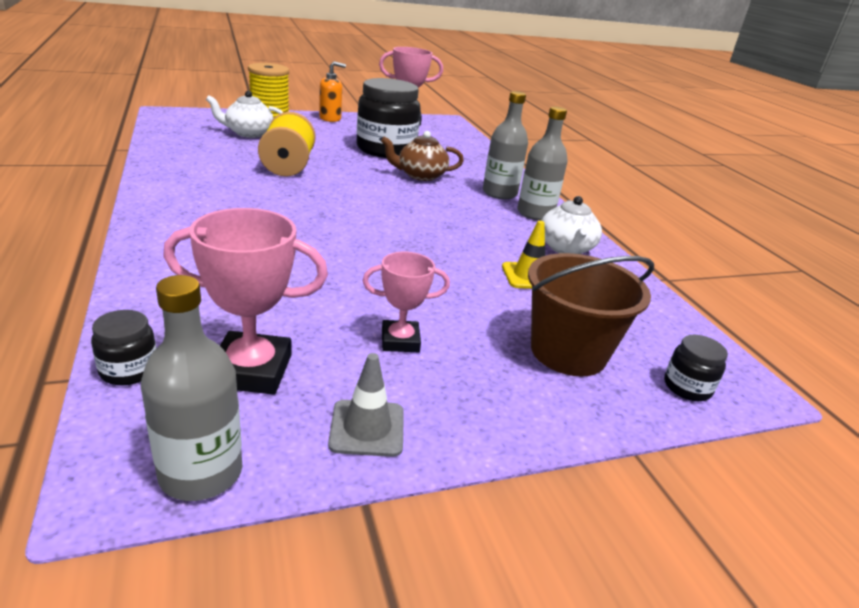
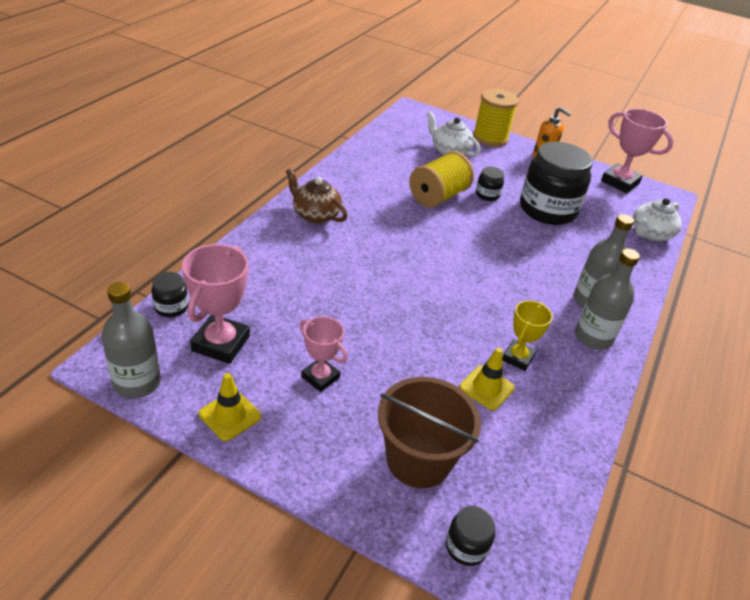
camera: 45 degrees right, 10 degrees up
pink trophy [163,208,328,395] -> pink trophy turned 60 degrees clockwise [182,244,250,364]
grey traffic cone [328,353,404,457] -> yellow traffic cone [199,373,261,441]
brown teapot [381,131,464,181] -> brown teapot moved to [286,169,348,223]
white teapot [541,196,602,254] -> white teapot moved to [633,198,682,241]
none -> black jar [476,167,504,201]
none -> yellow trophy [502,300,553,371]

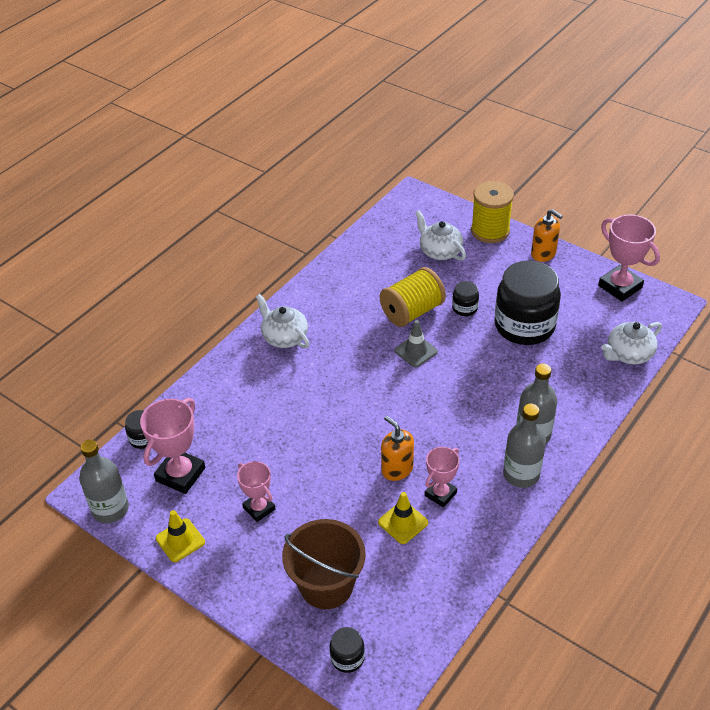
camera: 15 degrees right, 5 degrees up
brown teapot [286,169,348,223] -> white teapot [256,294,310,348]
yellow trophy [502,300,553,371] -> pink trophy [425,447,459,507]
none -> orange soap dispenser [381,416,414,481]
none -> grey traffic cone [394,320,438,367]

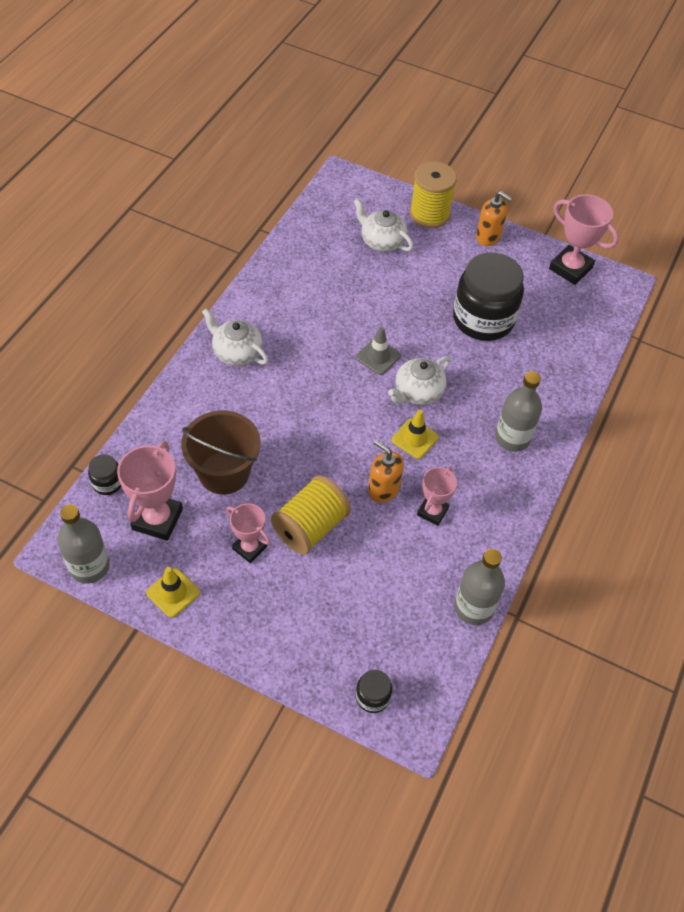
camera: 15 degrees left, 10 degrees up
brown bucket [282,519,366,609] -> brown bucket moved to [181,411,261,495]
yellow traffic cone [378,492,428,544] -> yellow traffic cone moved to [391,410,439,459]
yellow spool [380,267,446,327] -> yellow spool moved to [271,475,351,555]
black jar [452,281,479,316] -> none
grey bottle [503,404,546,488] -> grey bottle moved to [454,549,505,625]
white teapot [601,322,662,364] -> white teapot moved to [388,356,451,405]

